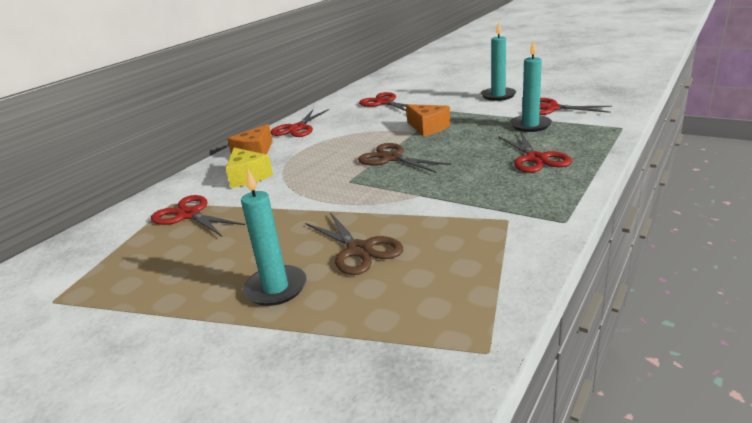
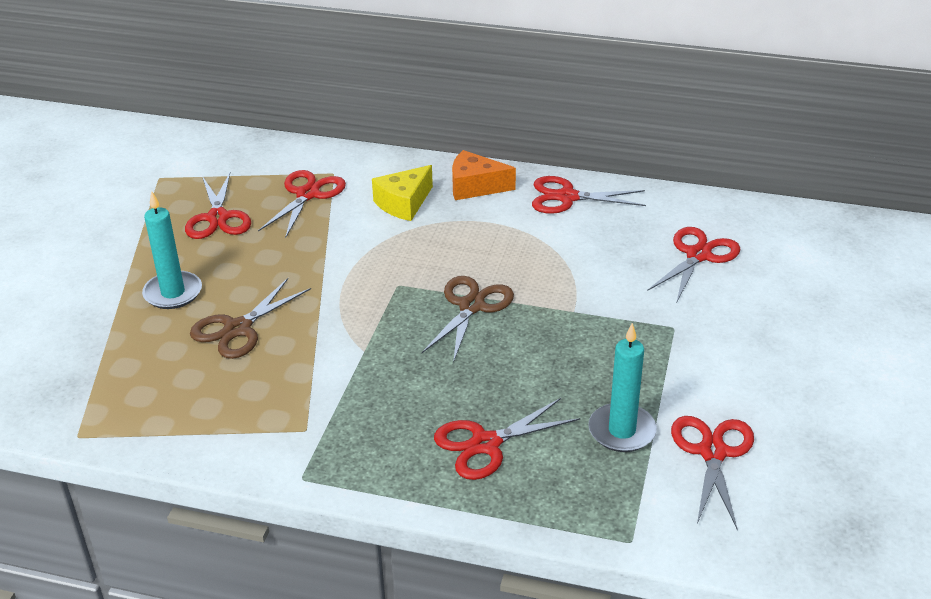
camera: 70 degrees right, 10 degrees up
orange cheese [406,104,450,137] -> none
turquoise candle [481,22,516,101] -> none
none -> red scissors [185,173,251,239]

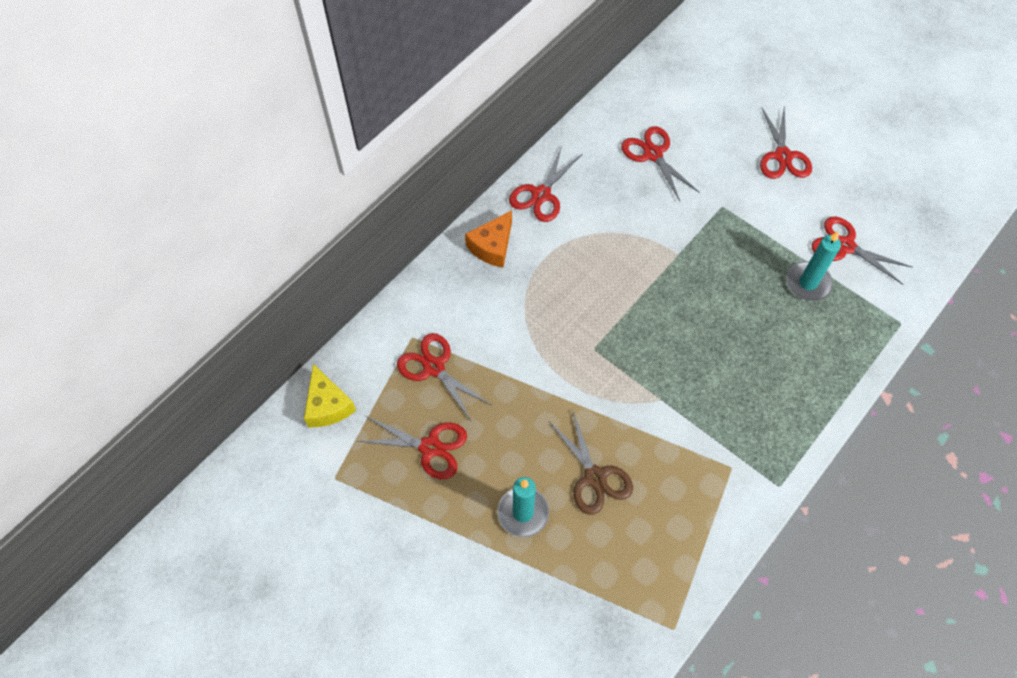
camera: 65 degrees left, 25 degrees up
yellow cheese [372,165,433,221] -> yellow cheese moved to [304,364,356,427]
brown scissors [422,276,514,363] -> none
red scissors [434,398,580,480] -> red scissors moved to [760,105,812,179]

